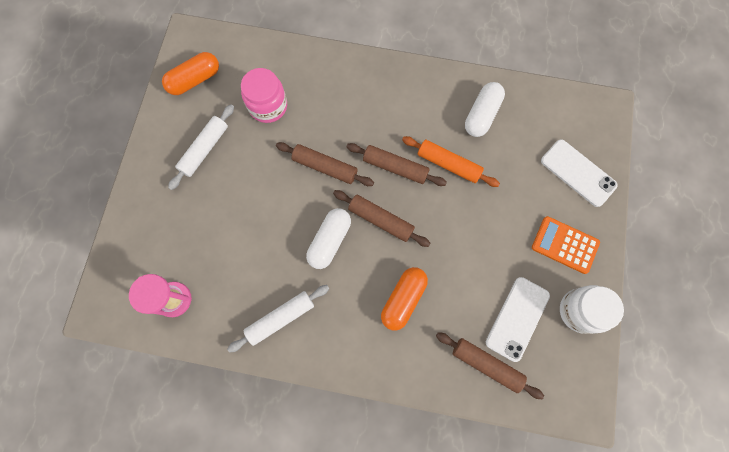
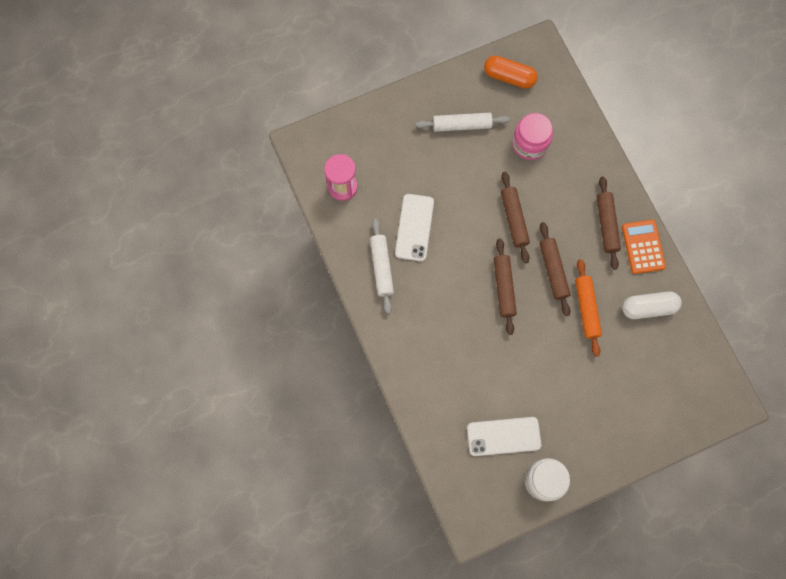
camera: 55 degrees right, 0 degrees up
white rolling pin [227,285,329,353] -> white rolling pin turned 60 degrees clockwise [370,219,394,314]
white capsule [306,208,351,269] -> none
orange capsule [381,267,428,331] -> none
brown rolling pin [436,332,544,399] -> brown rolling pin moved to [597,176,621,270]
orange calculator [532,216,600,274] -> orange calculator moved to [622,220,666,274]
white phone [541,139,618,207] -> white phone moved to [395,194,434,261]

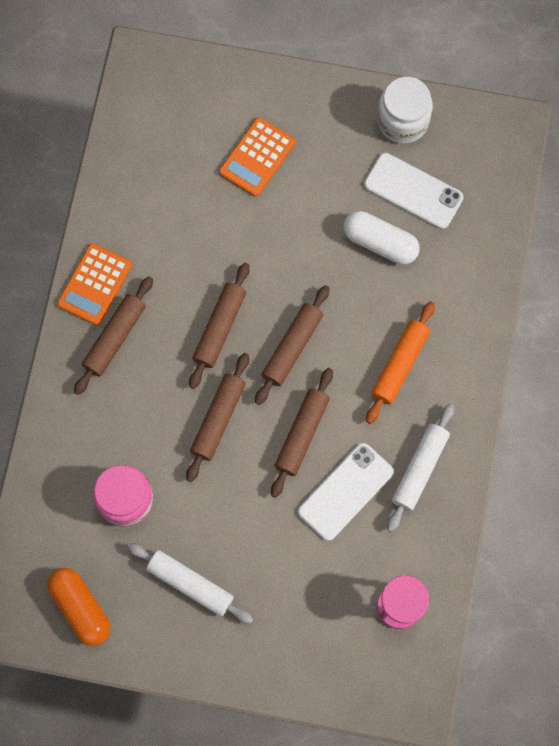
camera: 145 degrees left, 0 degrees up
orange rolling pin [575,259,602,357] -> orange rolling pin moved to [366,301,435,424]
white capsule [622,291,682,319] -> white capsule moved to [343,211,420,265]
none -> orange calculator [219,117,295,197]
none -> brown rolling pin [271,368,333,498]

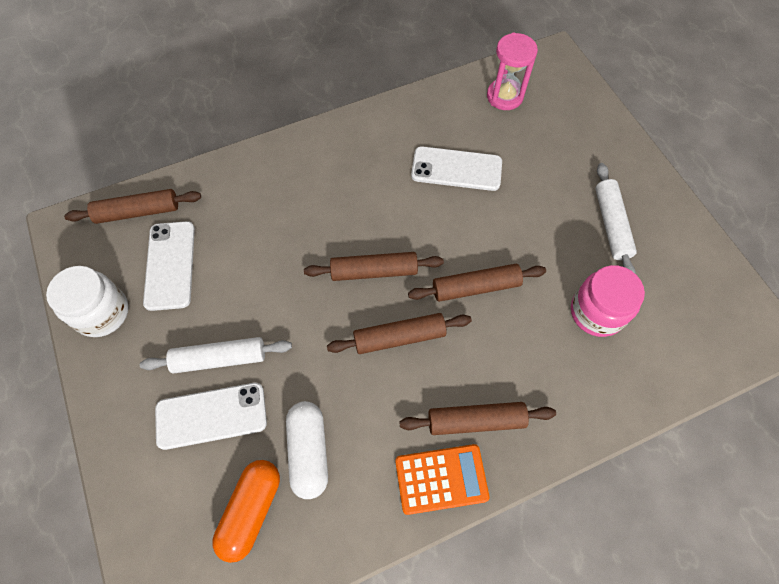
camera: 125 degrees left, 10 degrees down
orange capsule [47,568,110,646] -> orange capsule moved to [213,460,280,563]
orange calculator [219,117,295,197] -> white phone [155,383,267,450]
brown rolling pin [271,368,333,498] -> brown rolling pin moved to [64,189,201,224]
white capsule [343,211,420,265] -> white capsule moved to [286,401,328,499]
orange rolling pin [366,301,435,424] -> none
white rolling pin [387,404,454,532] -> white rolling pin moved to [140,337,292,374]

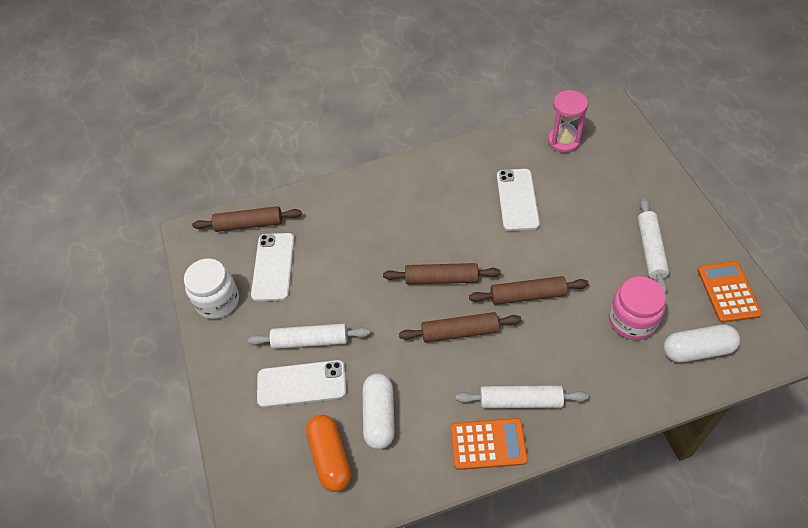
camera: 10 degrees right, 10 degrees down
orange capsule [213,460,280,563] -> orange capsule turned 45 degrees counterclockwise [306,415,351,492]
brown rolling pin [399,402,556,435] -> white rolling pin [456,385,589,408]
white phone [411,146,502,191] -> white phone turned 75 degrees clockwise [497,169,540,231]
none -> white capsule [664,325,740,362]
none -> orange calculator [697,261,762,323]

